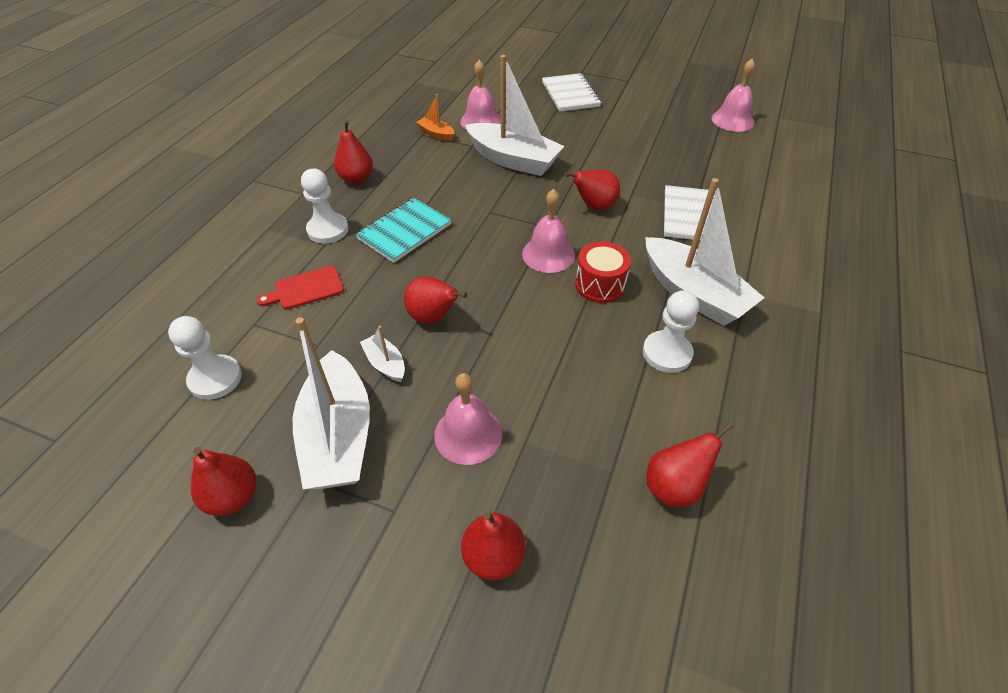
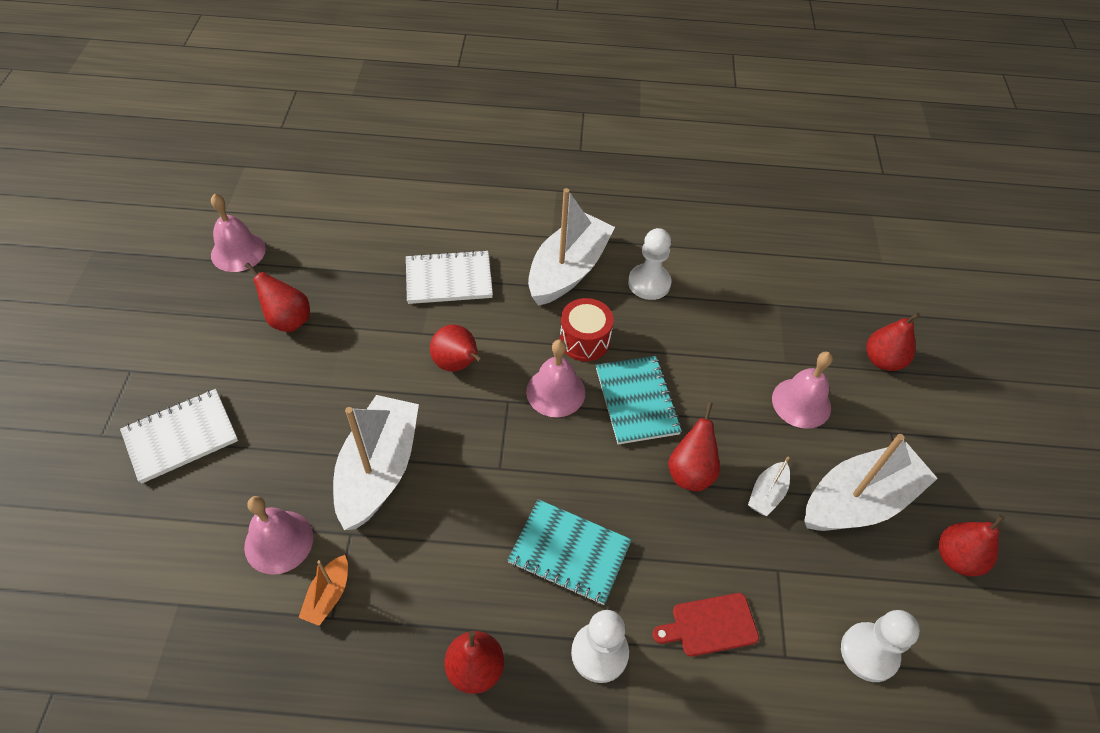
camera: 110 degrees left, 5 degrees up
red cutting board [257,266,344,310] -> red cutting board turned 120 degrees clockwise [652,593,759,657]
red pear [646,422,734,507] -> red pear moved to [245,263,310,332]
none -> turquoise notebook [596,356,682,445]

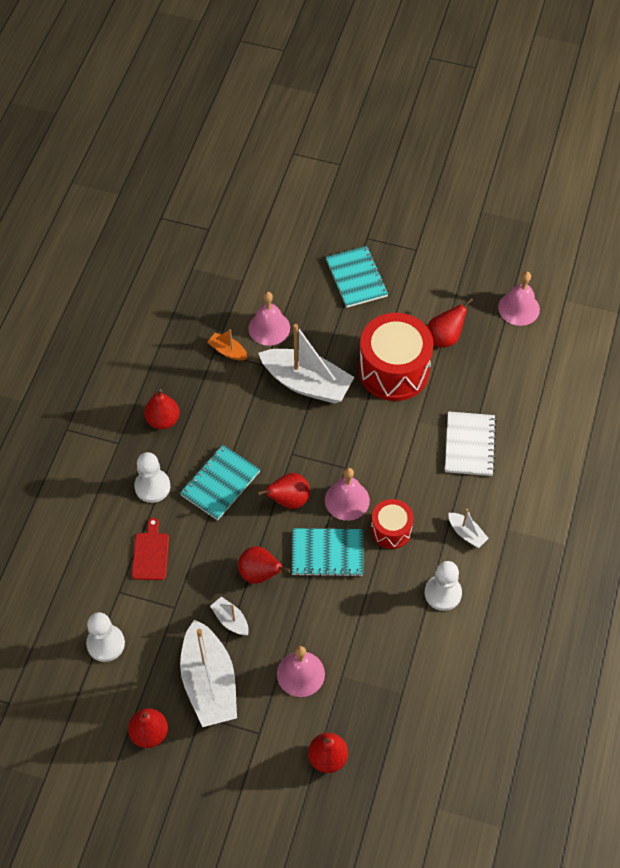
camera: 105 degrees right, 5 degrees up
white notebook [120,389,238,484] -> turquoise notebook [326,246,388,308]
red pear [430,324,483,372] -> red pear moved to [257,473,310,509]
white boat [528,188,615,306] -> white boat [449,509,489,548], size x0.45
none -> red drum [359,313,434,401]

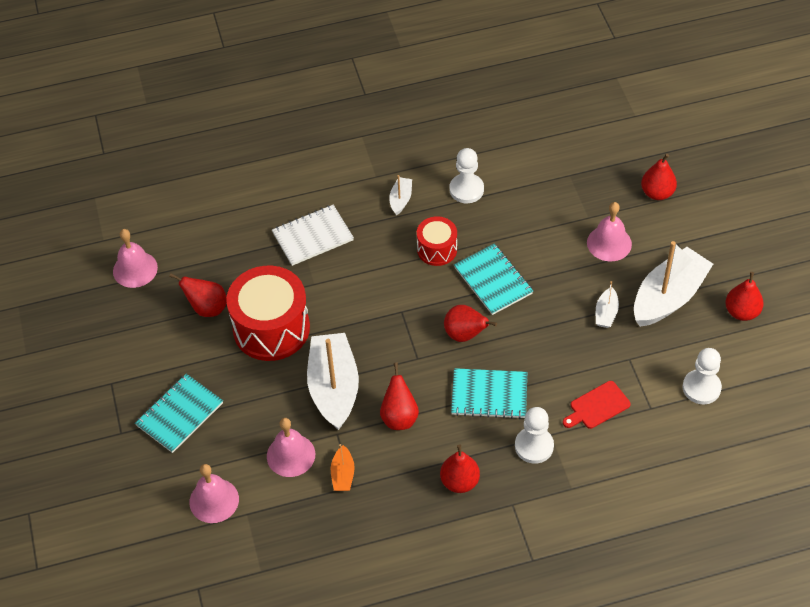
camera: 120 degrees left, 5 degrees down
red pear [238,546,290,584] -> red pear moved to [380,363,419,430]
pink bell [325,468,370,521] -> pink bell moved to [189,464,239,523]

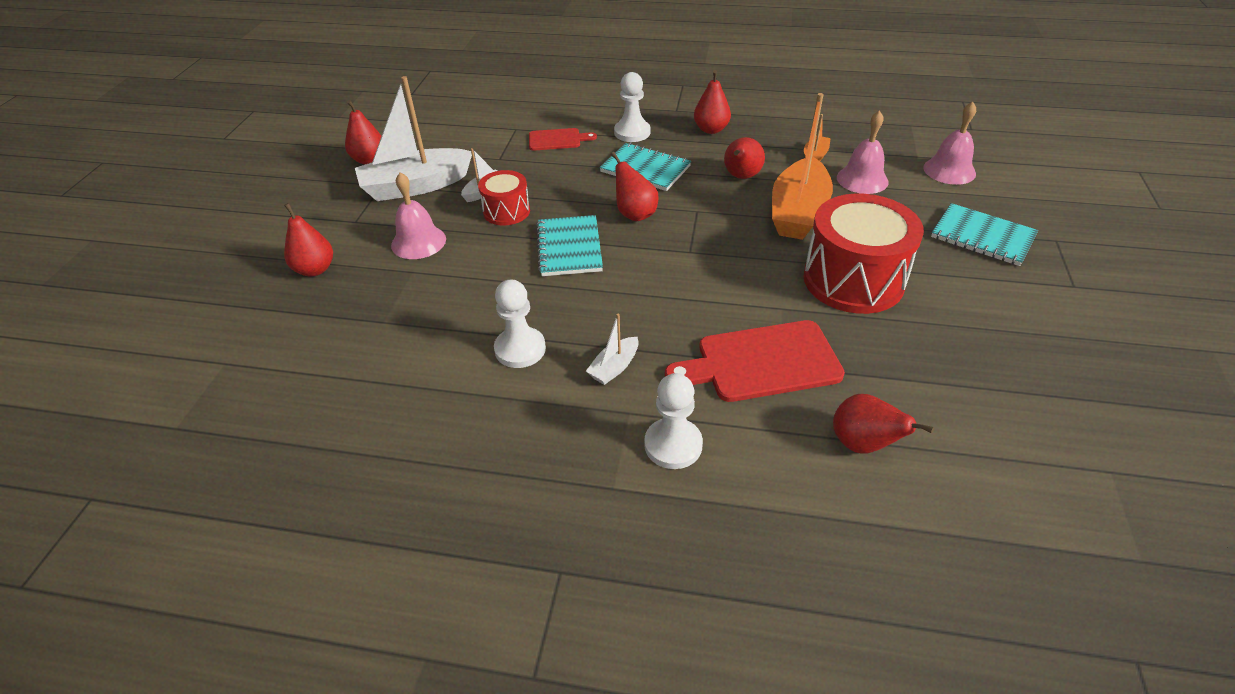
camera: 155 degrees left, 10 degrees down
pink bell [113,229,158,288] -> none
turquoise notebook [135,374,223,453] -> turquoise notebook turned 60 degrees clockwise [931,203,1038,266]
red pear [169,273,227,317] -> red pear moved to [833,394,934,453]
white notebook [272,205,354,266] -> red cutting board [665,320,845,402]
white boat [307,333,359,430] -> orange boat [772,93,833,240]
red drum [417,216,457,266] -> red drum moved to [478,170,530,225]
white pawn [683,348,722,404] -> white pawn moved to [644,373,703,469]

